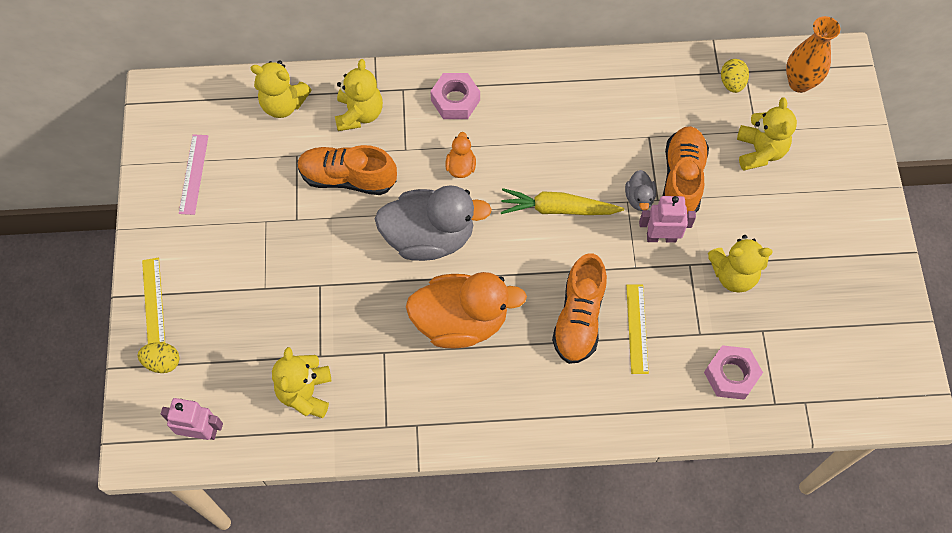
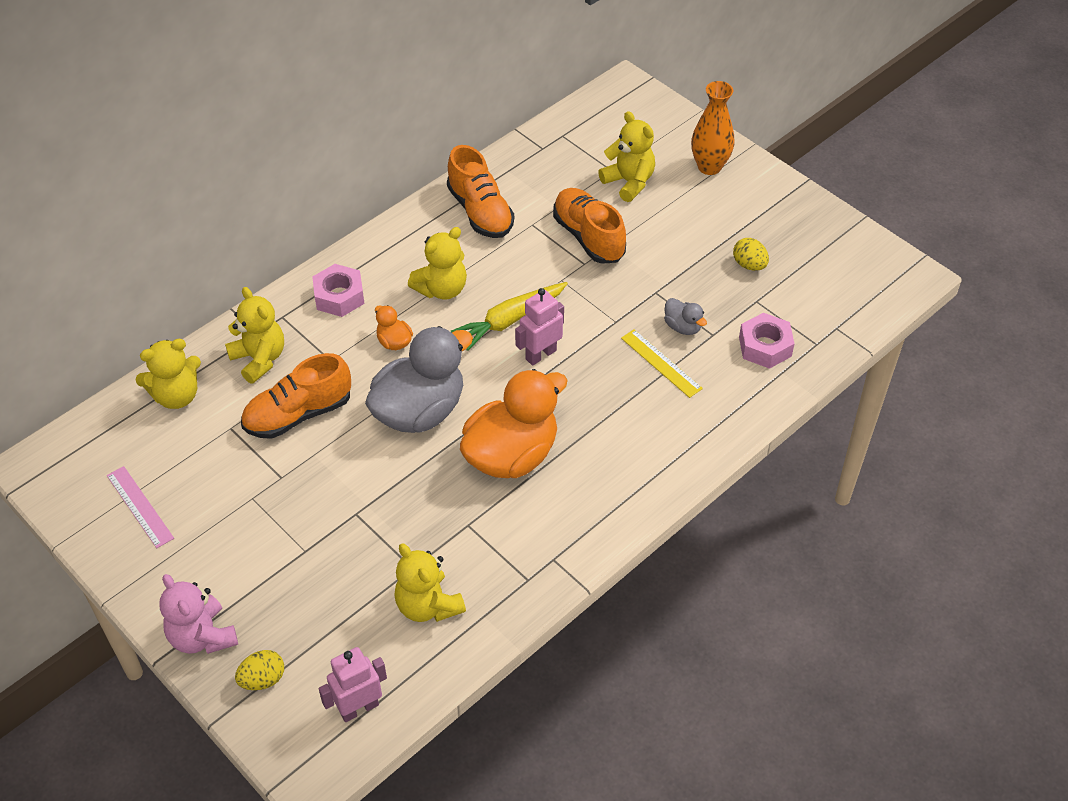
camera: 40 degrees left, 15 degrees down
yellow ruler [142,258,165,344] -> pink teddy bear [159,574,238,654]
orange shoe [552,253,607,364] -> orange shoe moved to [447,145,514,238]
grey duck [625,170,656,211] -> grey duck moved to [664,298,707,335]
pink robot [639,196,696,243] -> pink robot moved to [515,288,564,366]
yellow teddy bear [708,235,773,292] -> yellow teddy bear moved to [408,227,467,300]
yellow egg [721,59,749,93] -> yellow egg moved to [733,238,769,271]
orange vase [786,16,840,93] -> orange vase moved to [691,81,734,175]

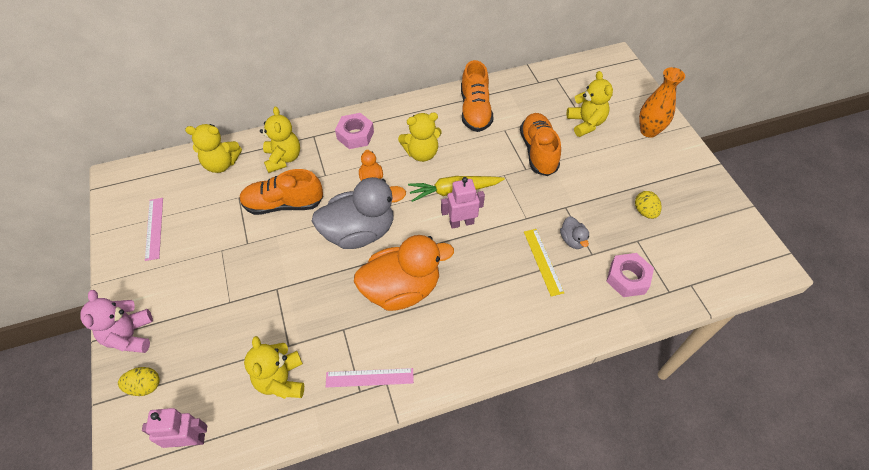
camera: 25 degrees right, 5 degrees up
none -> pink ruler [326,368,414,388]

